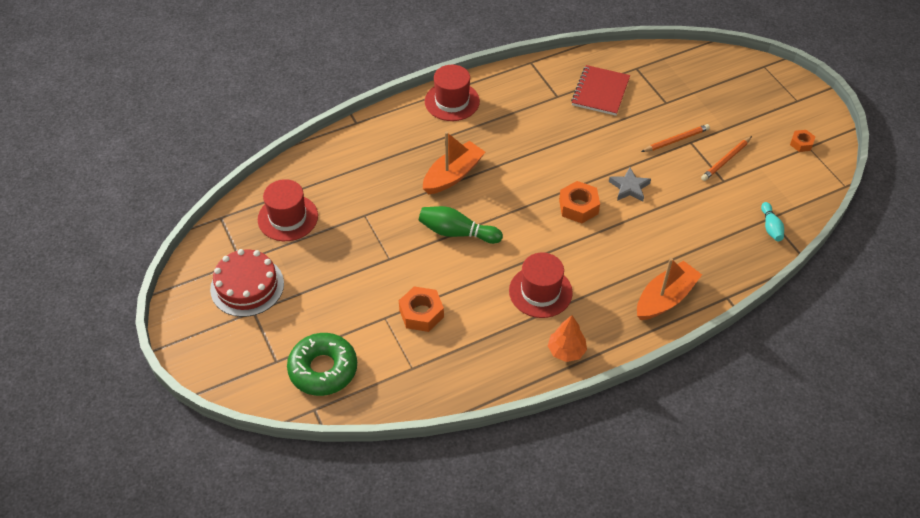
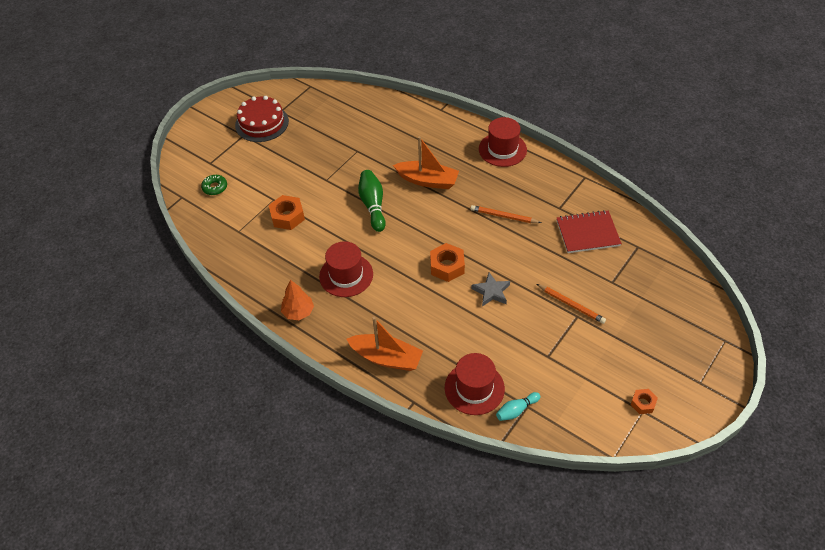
camera: 65 degrees right, 0 degrees up
red hat [258,179,318,241] -> red hat moved to [445,353,505,415]
green donut [287,333,357,396] -> green donut [201,175,227,195], size x0.50
orange pencil [701,136,752,181] -> orange pencil moved to [471,205,541,223]

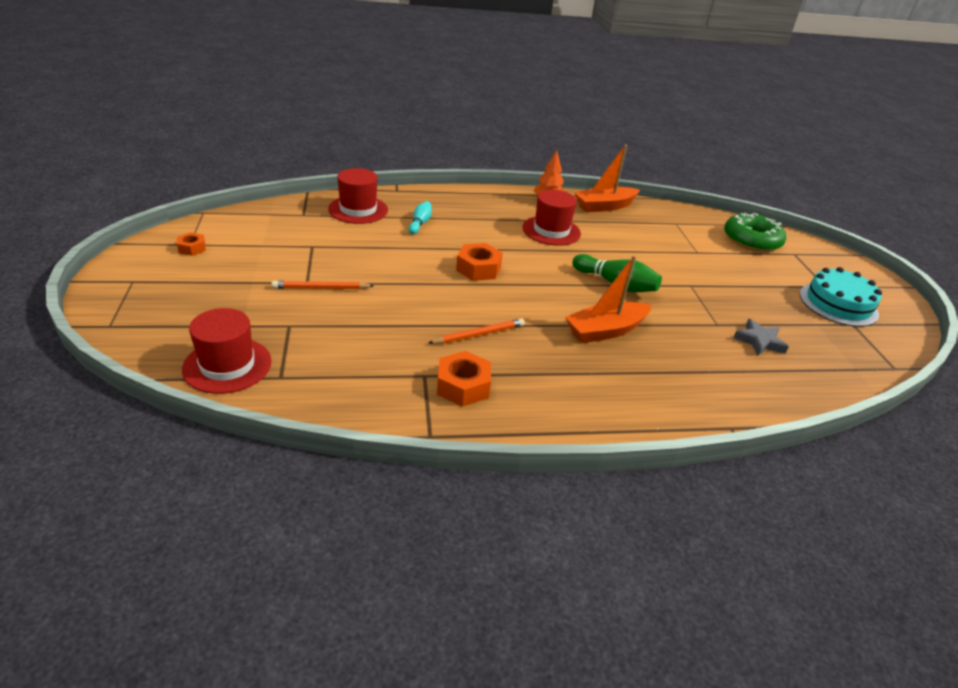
camera: 130 degrees right, 15 degrees down
green donut [201,175,227,195] -> green donut [724,213,786,252], size x2.00
red cake [235,96,289,142] -> turquoise cake [800,267,882,327]
orange nut [269,195,305,230] -> orange nut moved to [437,351,491,407]
orange boat [346,317,423,371] -> orange boat moved to [575,144,640,212]
grey star [471,272,510,307] -> grey star moved to [733,319,789,356]
red hat [479,117,527,167] -> red hat moved to [182,308,272,394]
turquoise bowling pin [496,392,540,421] -> turquoise bowling pin moved to [409,201,432,234]
red notebook [556,210,622,253] -> none

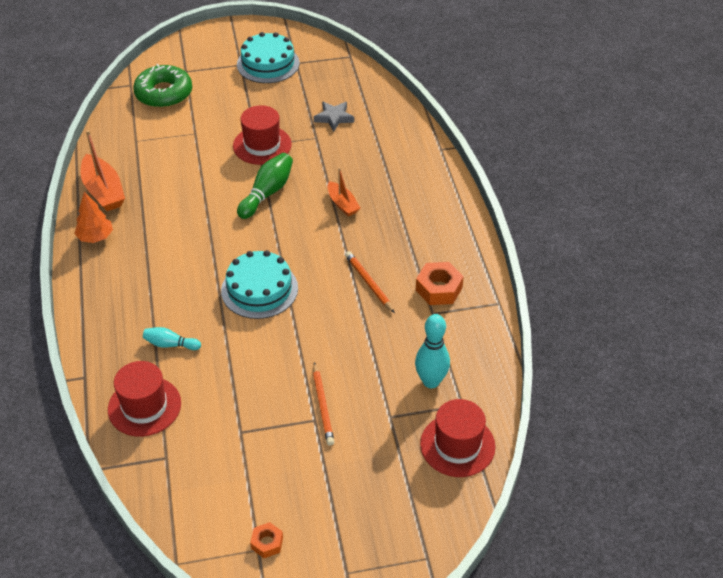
camera: 90 degrees left, 10 degrees up
orange nut [456,243,503,281] -> turquoise cake [221,250,298,319]
red hat [523,190,581,246] -> red hat moved to [233,105,292,165]
orange boat [565,255,652,343] -> orange boat [328,168,361,216], size x0.61
none -> turquoise bowling pin [415,314,450,388]

